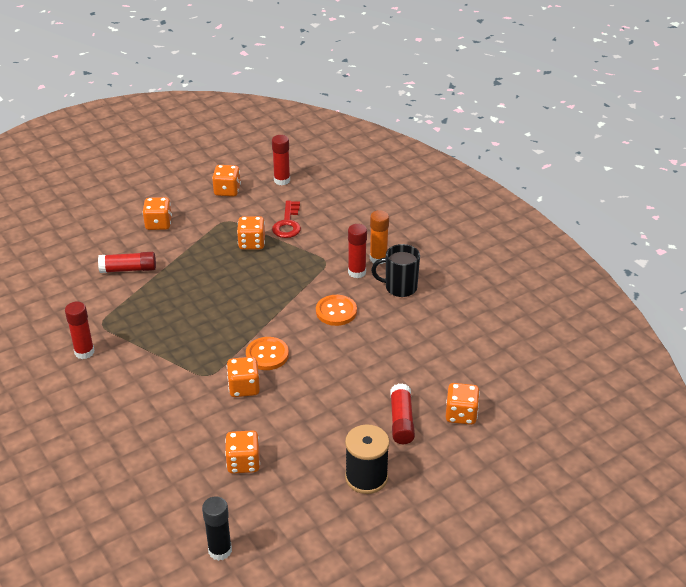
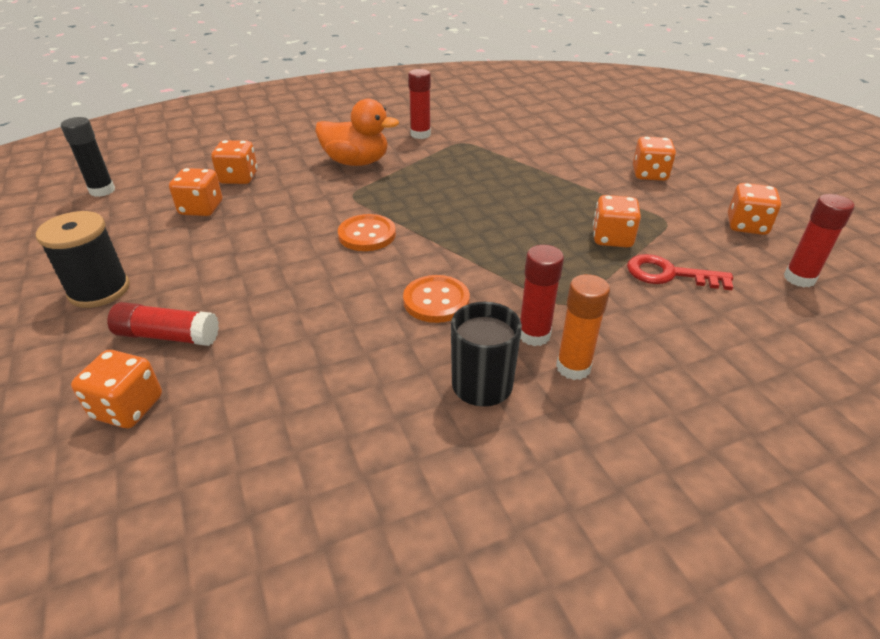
camera: 100 degrees right, 0 degrees up
red glue stick [98,252,156,273] -> none
orange dice [227,357,260,397] -> orange dice moved to [211,140,257,184]
none -> orange duck [315,98,399,166]

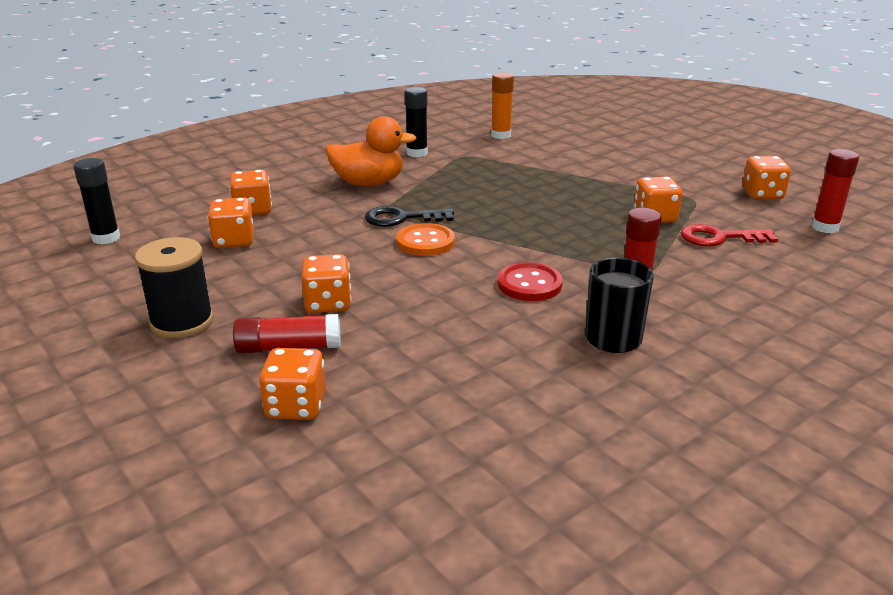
camera: 15 degrees left, 10 degrees down
orange button [403,275,470,323] -> red button [498,262,563,301]
red glue stick [408,69,431,139] -> black glue stick [404,87,428,157]
orange glue stick [556,274,610,380] -> orange glue stick moved to [491,72,514,139]
orange dice [633,137,676,181] -> orange dice moved to [301,254,352,313]
none -> black key [365,206,454,227]

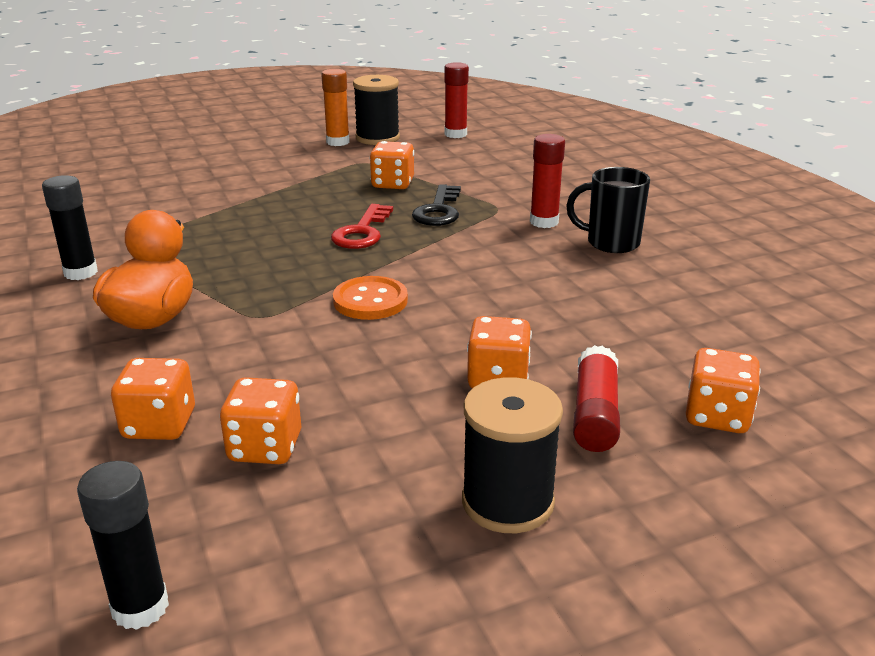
camera: 75 degrees left, 0 degrees up
black key [365,206,454,227] -> black key moved to [412,184,461,226]
orange glue stick [491,72,514,139] -> orange glue stick moved to [321,69,350,146]
red button [498,262,563,301] -> none
red key [680,224,778,246] -> red key moved to [331,204,393,249]
orange dice [742,156,791,199] -> black spool [353,75,400,145]

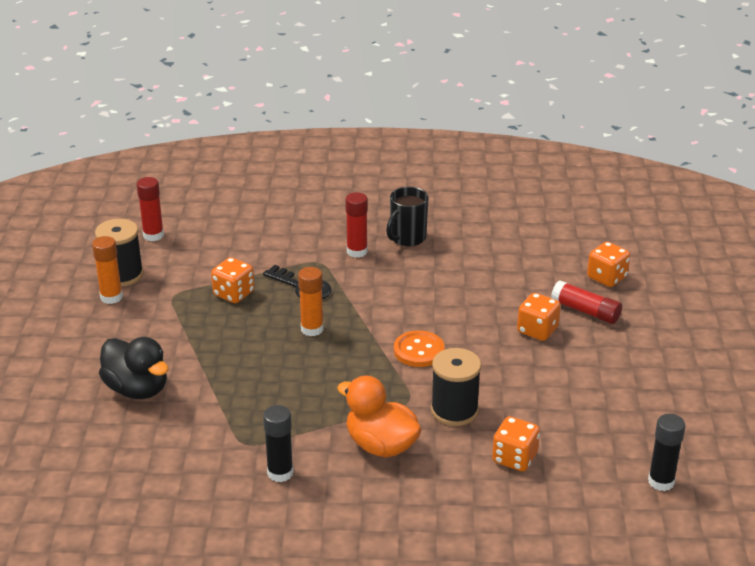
camera: 65 degrees left, 5 degrees up
orange dice [220,377,301,464] -> none
red key [331,204,393,249] -> orange glue stick [298,267,324,336]
black spool [462,377,563,533] -> black spool moved to [431,348,481,426]
none -> black duck [99,337,169,399]

